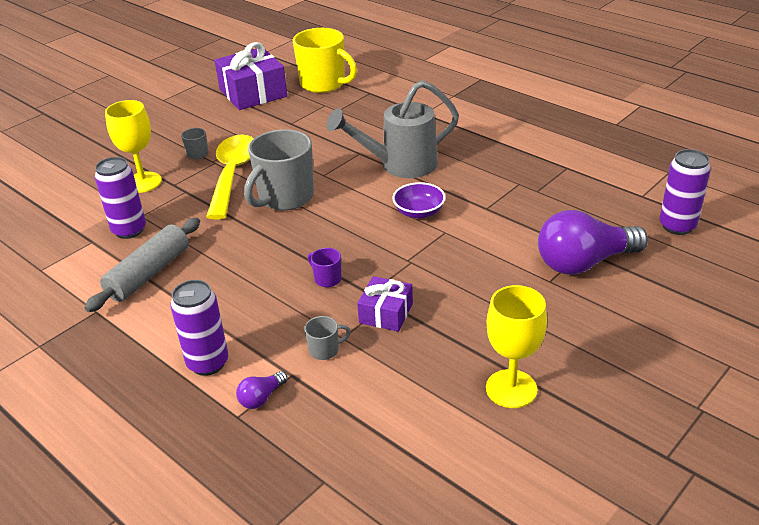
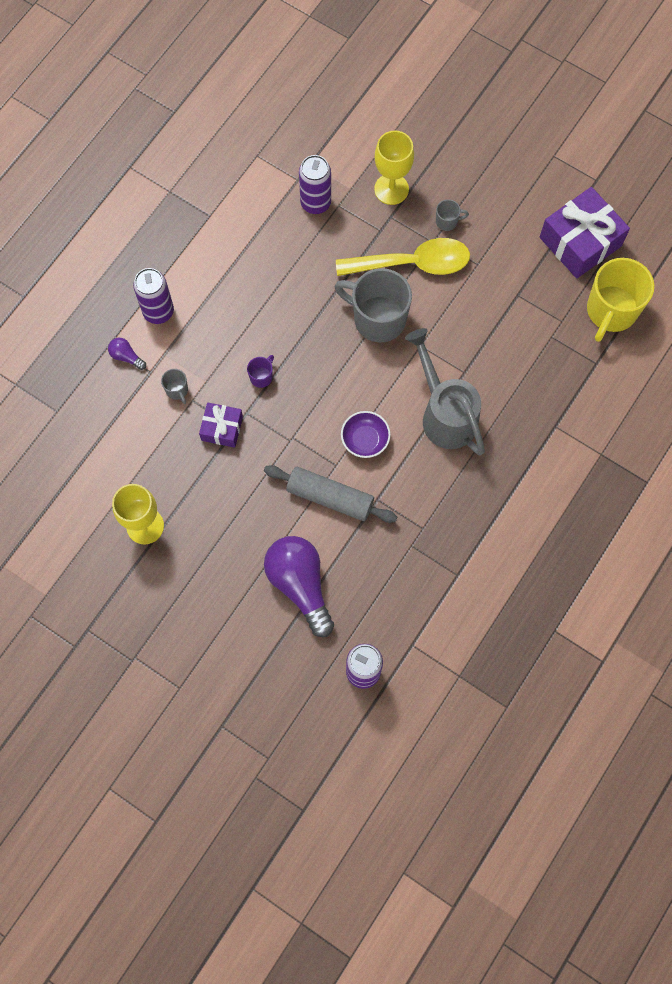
camera: 80 degrees right, 35 degrees up
grey rolling pin [84,218,200,312] -> grey rolling pin moved to [264,465,397,523]

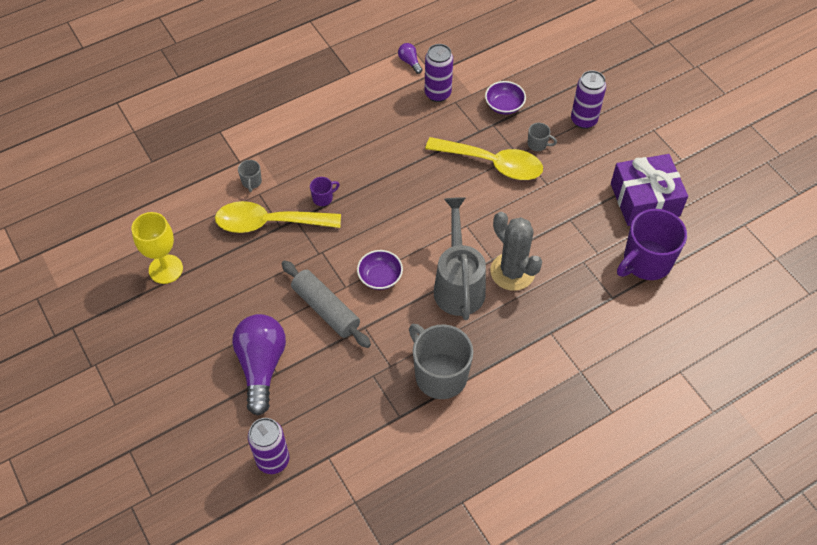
camera: 25 degrees right, 15 degrees down
purple light bulb [108,338,146,370] -> purple light bulb moved to [398,43,422,74]
purple can [133,268,174,324] -> purple can moved to [571,70,606,129]
purple gift [199,402,243,448] -> yellow spoon [215,201,341,233]
grey mug [335,268,412,343] -> grey mug moved to [409,324,473,399]
yellow goblet [374,130,414,205] -> purple bowl [485,81,526,115]
yellow mug [587,258,654,342] -> purple mug [617,209,687,280]
none -> grey cactus [490,212,542,291]

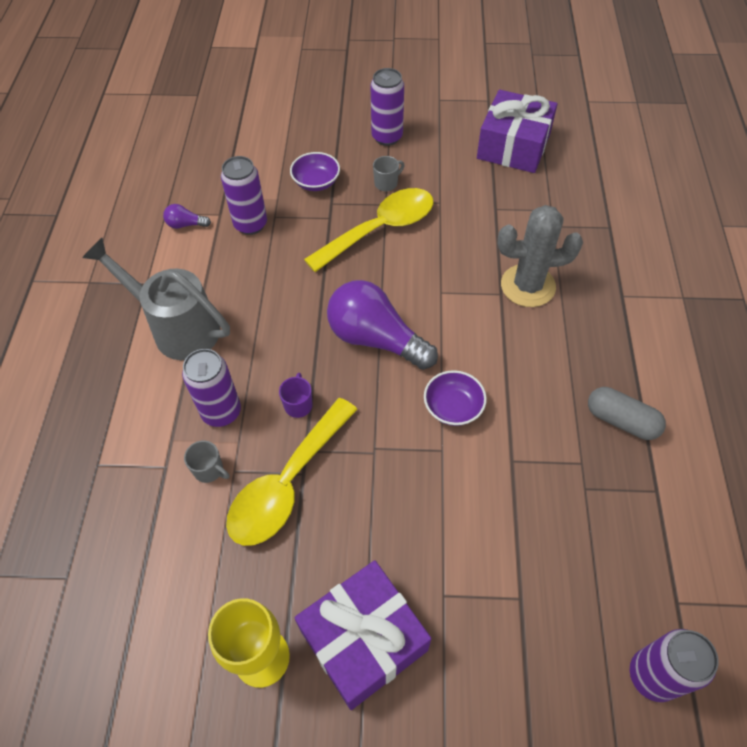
camera: 55 degrees left, 0 degrees up
purple light bulb [232,314,286,415] -> purple light bulb moved to [327,280,438,370]
grey rolling pin [281,260,371,348] -> none
grey mug [409,324,473,399] -> grey capsule [588,387,666,440]
grey watering can [434,197,486,320] -> grey watering can moved to [82,238,230,360]
purple mug [617,209,687,280] -> none
none -> purple can [182,349,241,427]
none -> purple gift [295,560,431,710]

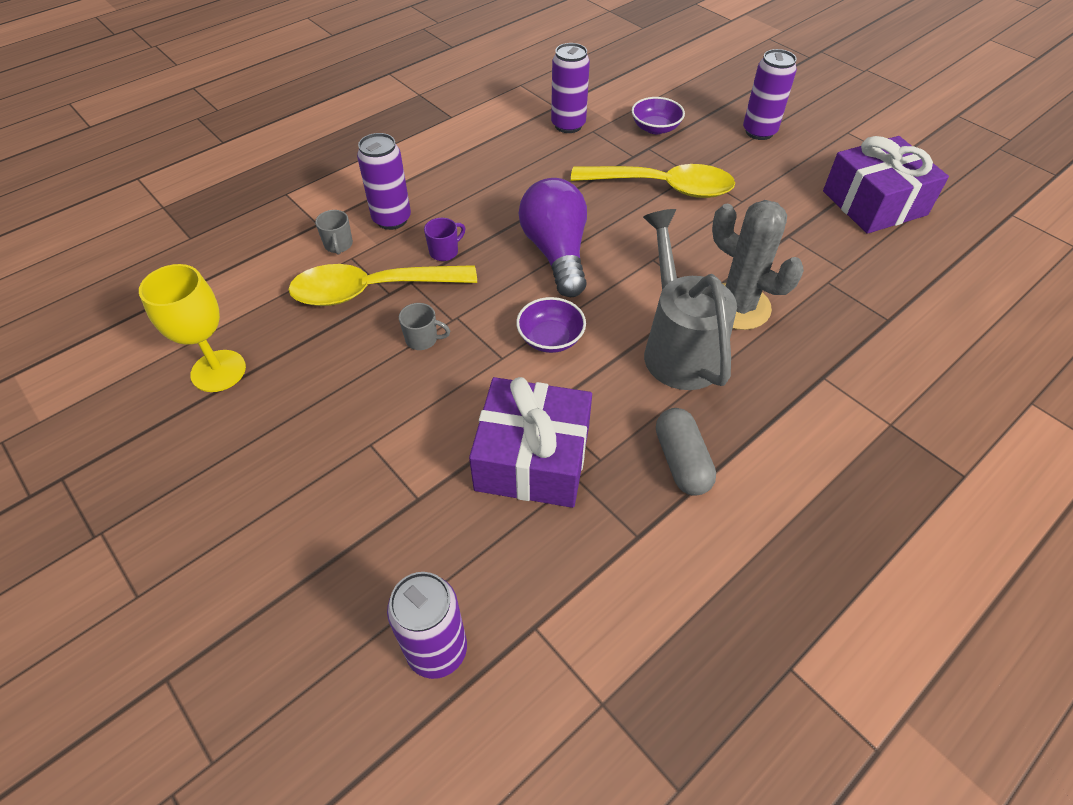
camera: 45 degrees right, 5 degrees down
grey watering can [82,238,230,360] -> grey watering can moved to [643,209,737,390]
purple light bulb [163,204,211,229] -> none
purple gift [295,560,431,710] -> purple gift moved to [469,377,592,508]
grey mug [373,156,405,191] -> grey mug moved to [399,303,450,350]

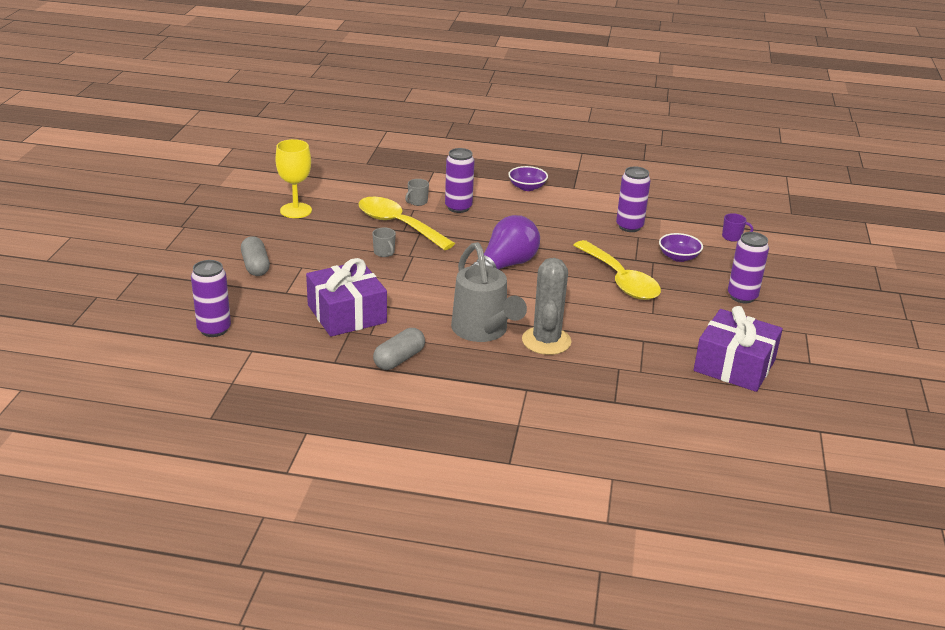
camera: 50 degrees right, 20 degrees down
purple mug [424,218,465,261] -> purple mug moved to [722,213,753,242]
purple bowl [516,297,586,353] -> purple bowl moved to [508,166,548,191]
grey watering can [643,209,737,390] -> grey watering can turned 120 degrees clockwise [451,242,527,342]
none -> grey capsule [241,236,270,276]

